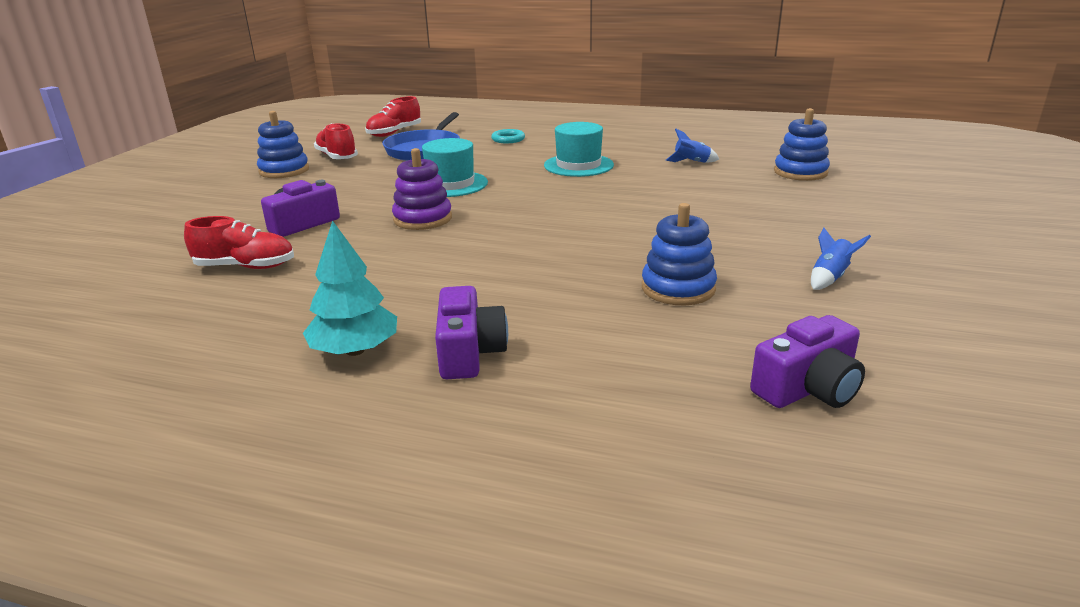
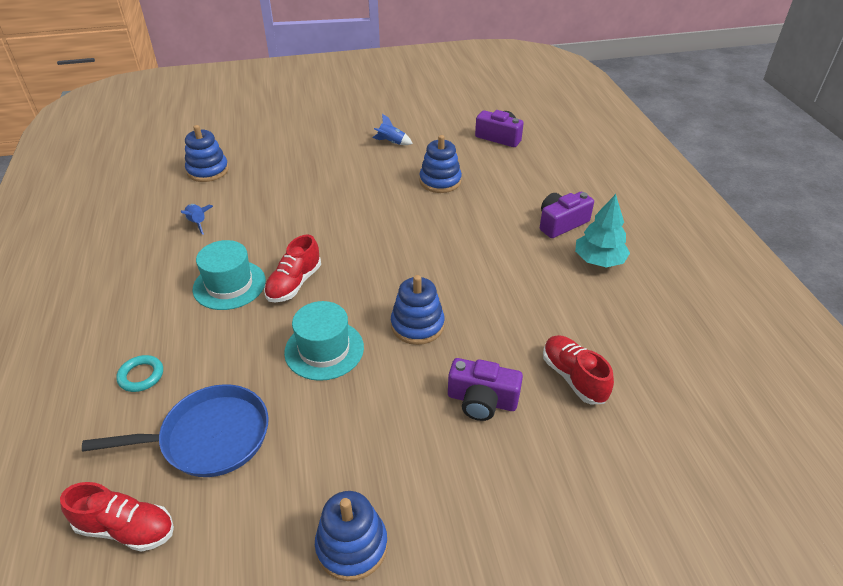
camera: 120 degrees left, 15 degrees up
red shoe [314,123,358,159] -> red shoe moved to [264,235,321,302]
purple stacking toy [392,148,452,230] -> blue stacking toy [391,275,445,345]

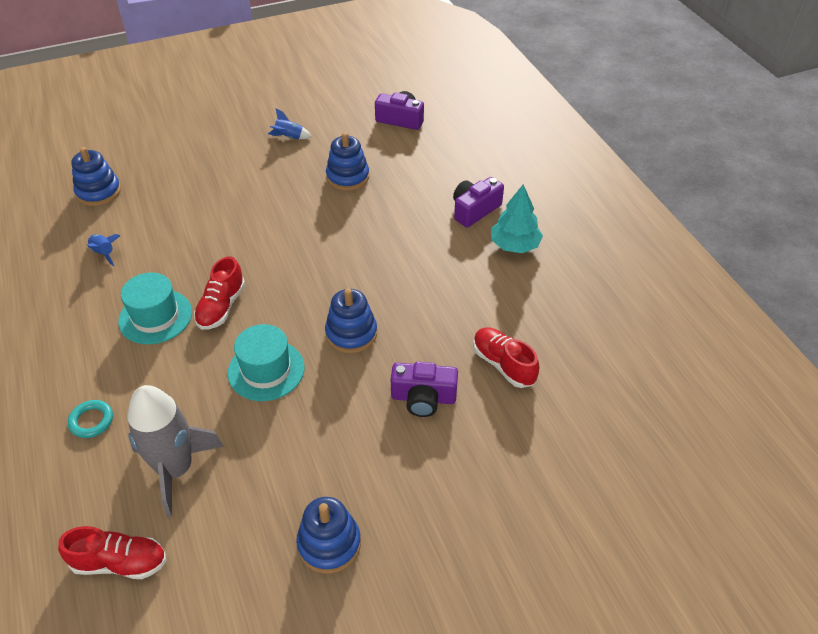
camera: 10 degrees left, 5 degrees up
blue pan [82,384,269,477] -> grey rocket [127,385,224,517]

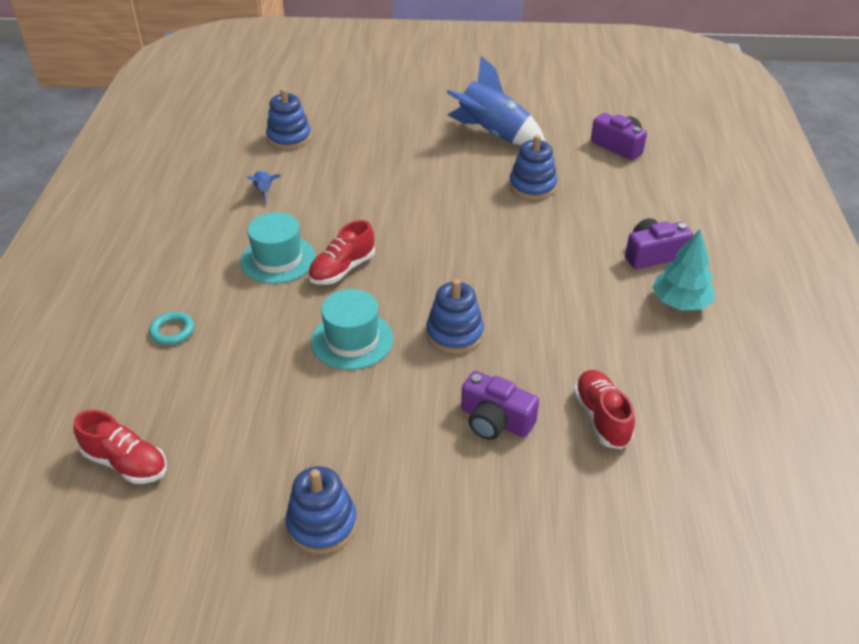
camera: 25 degrees right, 5 degrees down
grey rocket [127,385,224,517] -> none
blue rocket [268,108,312,139] -> blue rocket [446,56,545,145], size x2.30

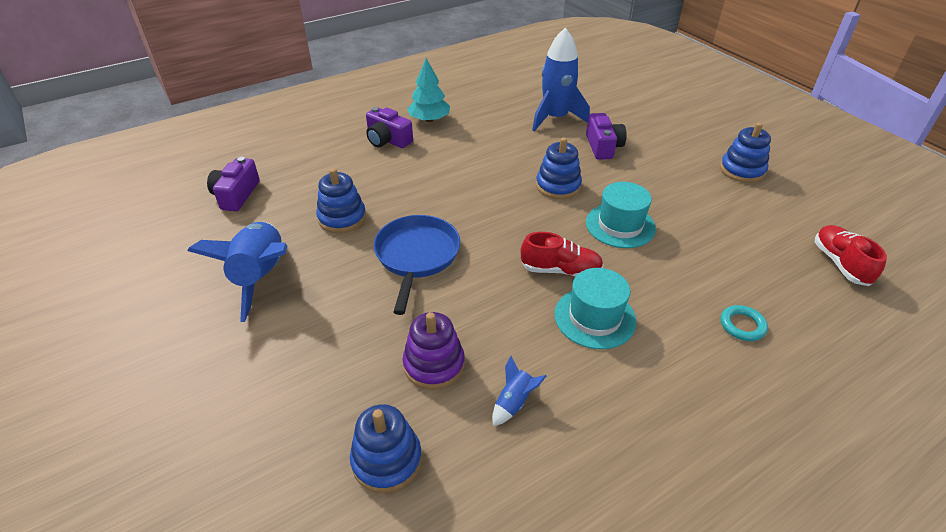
camera: 125 degrees left, 0 degrees up
red shoe [574,370,635,449] -> blue rocket [532,27,590,131]
none -> blue pan [374,215,460,315]
none -> purple stacking toy [403,312,465,390]

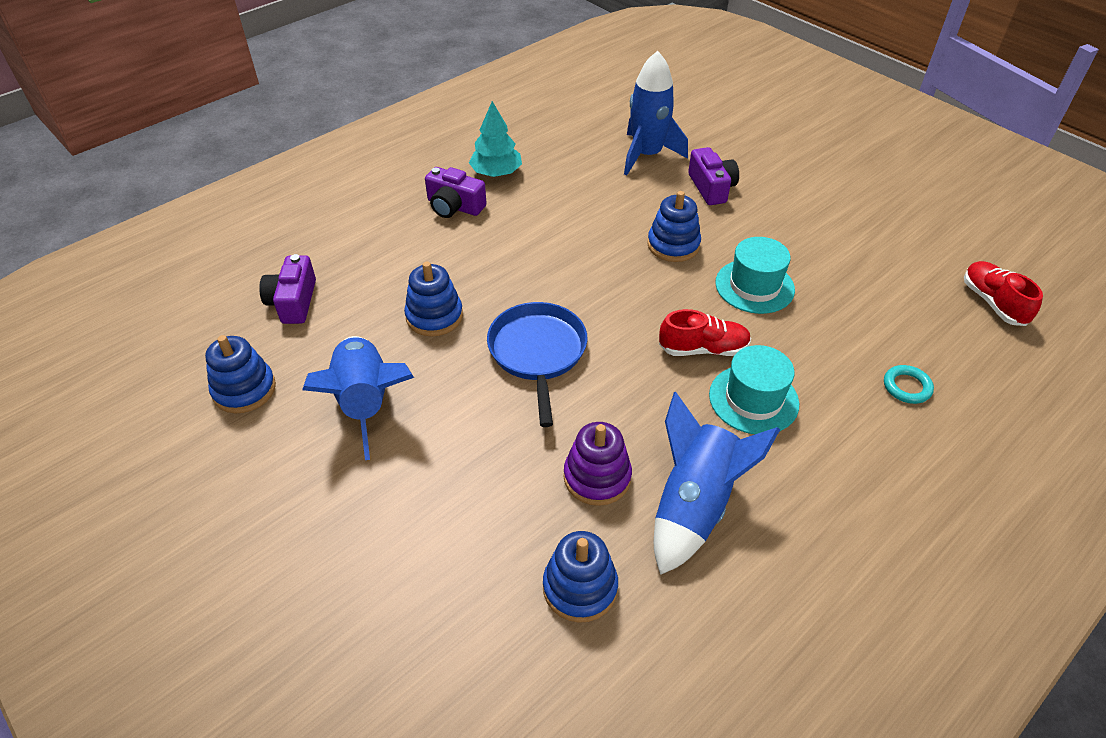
camera: 10 degrees left, 5 degrees up
blue rocket [492,356,546,426] -> blue rocket [654,391,780,575], size x2.30
blue stacking toy [720,122,771,183] -> blue stacking toy moved to [205,335,276,414]

